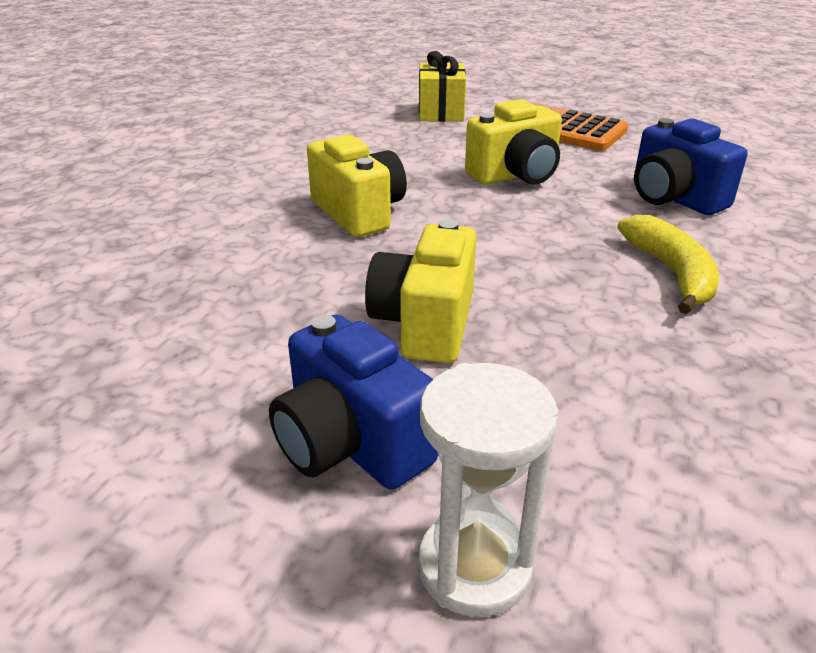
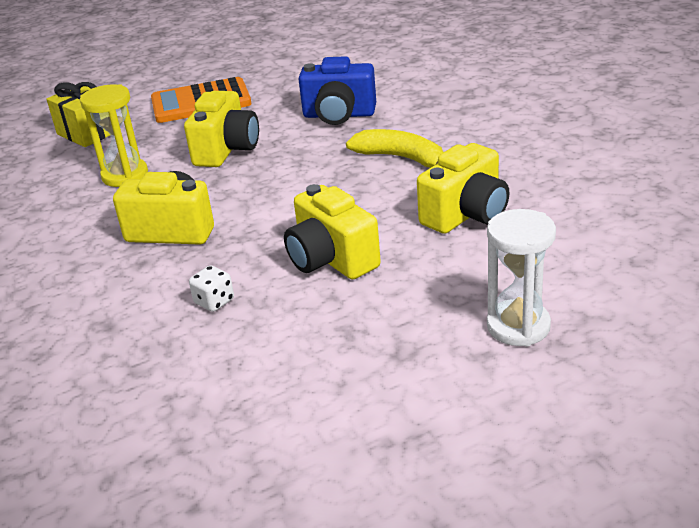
camera: 45 degrees left, 0 degrees up
blue camera [269,315,438,490] -> none
none -> yellow hourglass [80,84,148,187]
none -> white dice [189,266,234,312]
none -> yellow camera [417,143,509,234]

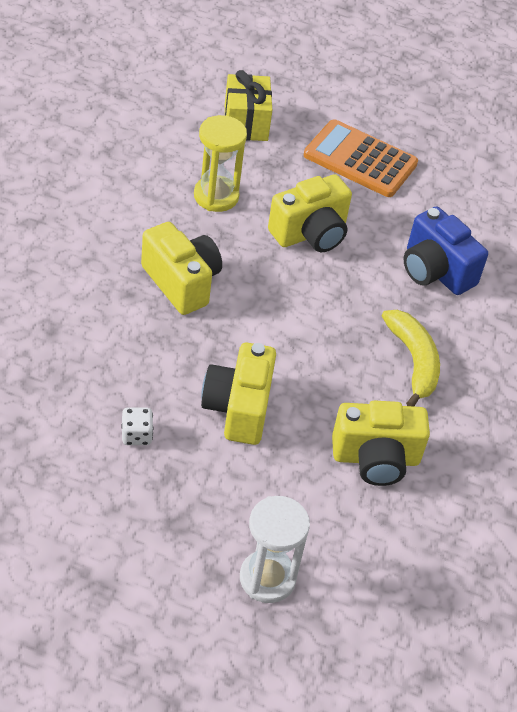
camera: 35 degrees right, 15 degrees up
white dice [189,266,234,312] -> white dice moved to [121,407,154,445]

